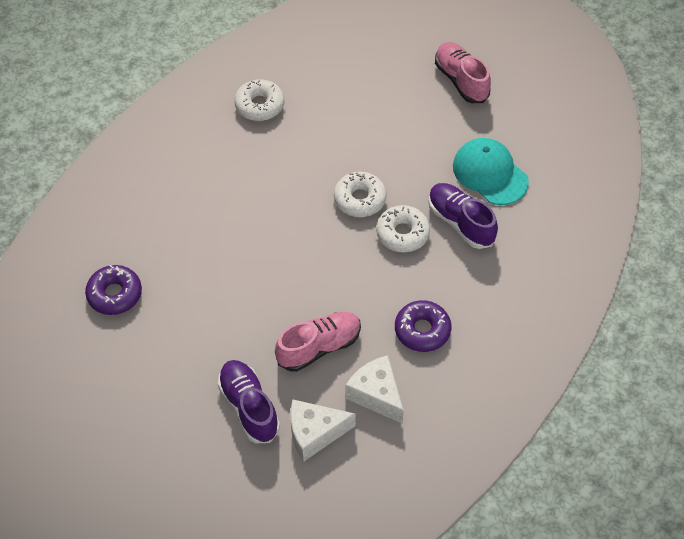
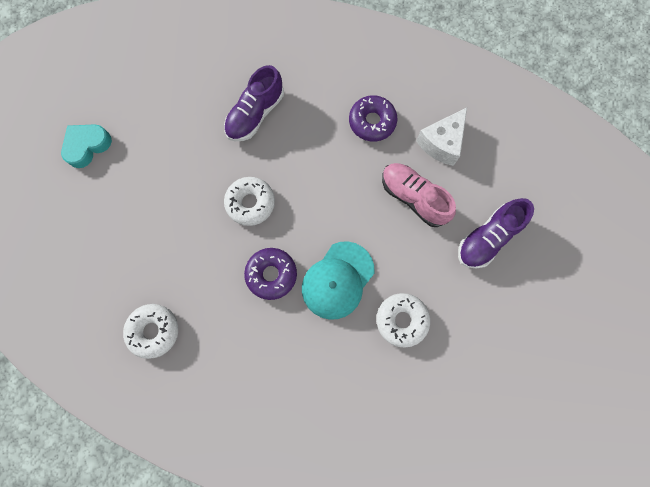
camera: 105 degrees left, 20 degrees up
purple donut [85,265,142,315] -> purple donut moved to [244,248,297,300]
white cheese [291,400,356,462] -> none
white donut [376,205,430,253] -> white donut moved to [376,293,430,348]
pink shoe [435,42,491,103] -> turquoise heart [61,124,112,168]
turquoise cap [453,138,529,205] -> turquoise cap moved to [302,241,374,320]

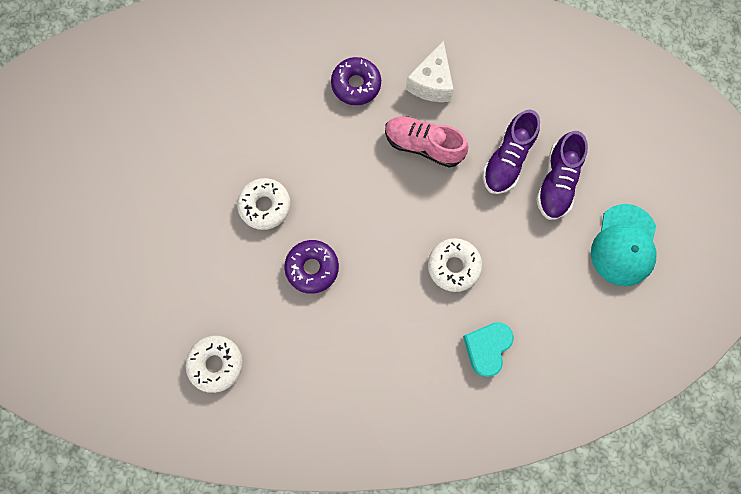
camera: 20 degrees left, 0 degrees up
turquoise heart [61,124,112,168] -> turquoise heart moved to [463,322,514,377]
purple shoe [224,65,284,141] -> purple shoe moved to [536,131,588,220]
turquoise cap [302,241,374,320] -> turquoise cap moved to [591,204,657,286]

